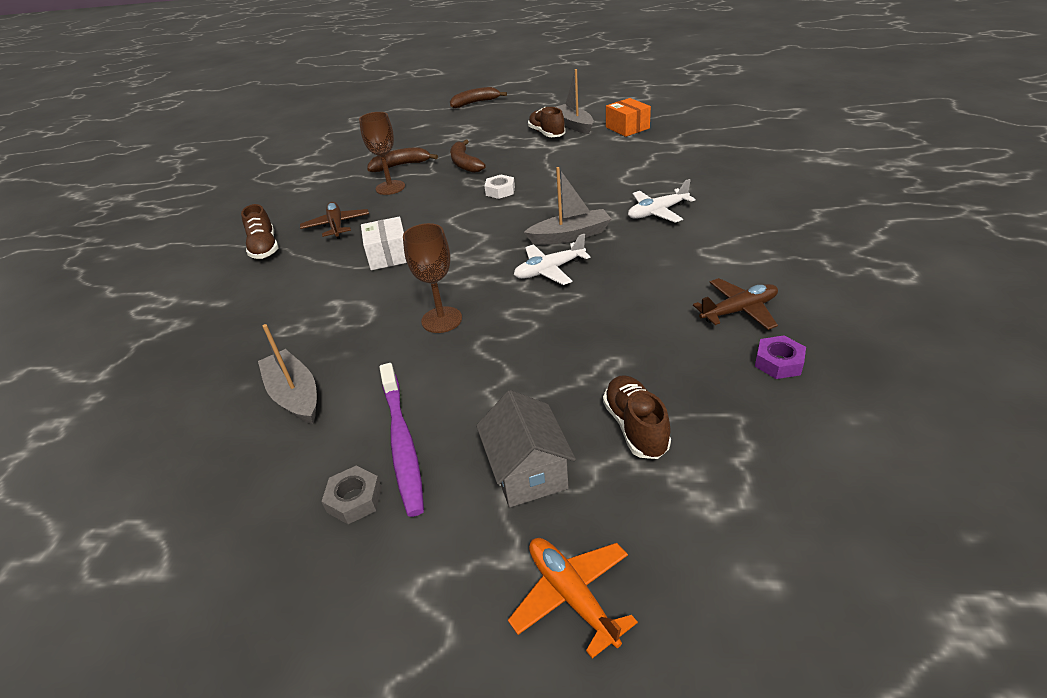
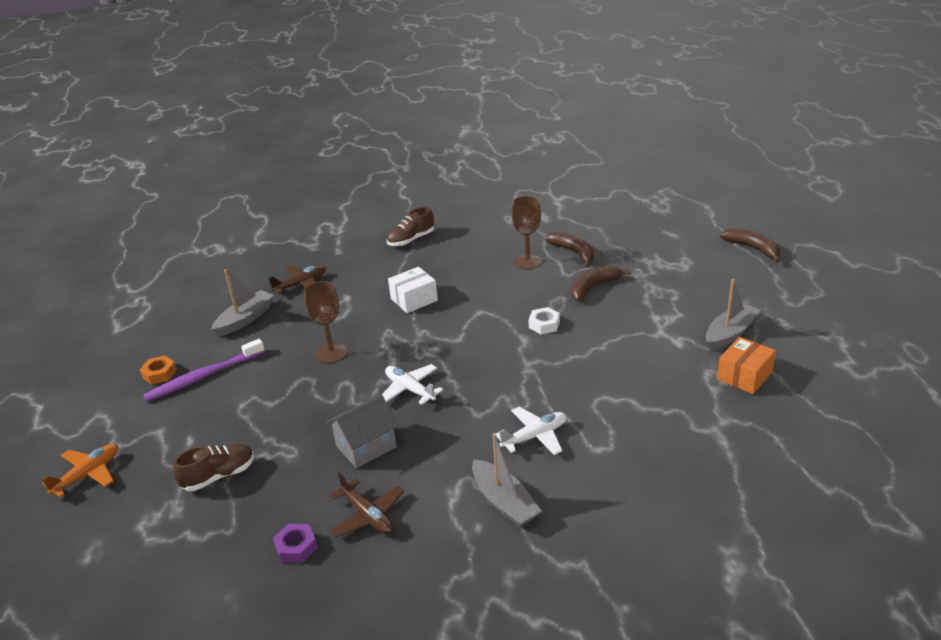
camera: 70 degrees right, 5 degrees down
brown plane [300,202,369,239] -> brown plane moved to [268,265,326,294]
grey nut [321,465,382,524] -> orange nut [140,355,177,385]
grey house [476,390,576,507] -> grey house moved to [327,395,398,468]
grey boat [524,167,612,245] -> grey boat moved to [472,433,542,527]
brown shoe [528,107,566,137] -> none
white plane [628,179,696,223] -> white plane turned 105 degrees clockwise [496,407,567,455]

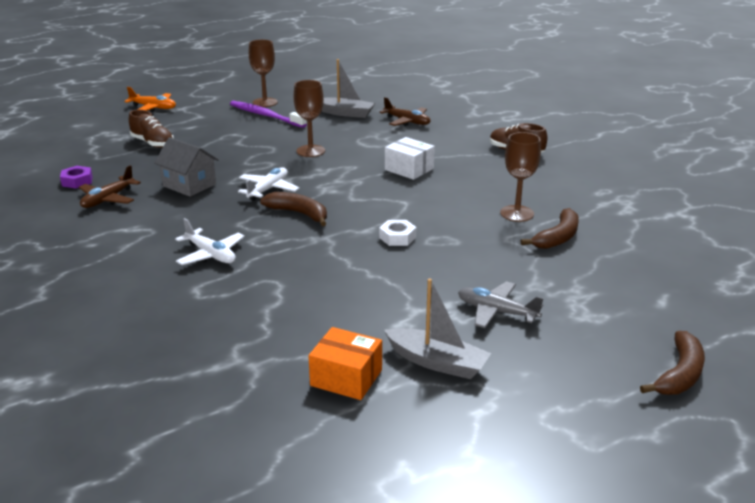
camera: 70 degrees right, 5 degrees down
orange nut [140,355,177,385] -> brown goblet [249,40,278,107]
grey boat [472,433,542,527] -> none
brown banana [572,266,631,301] -> brown banana moved to [260,192,327,226]
none -> grey plane [458,281,543,328]

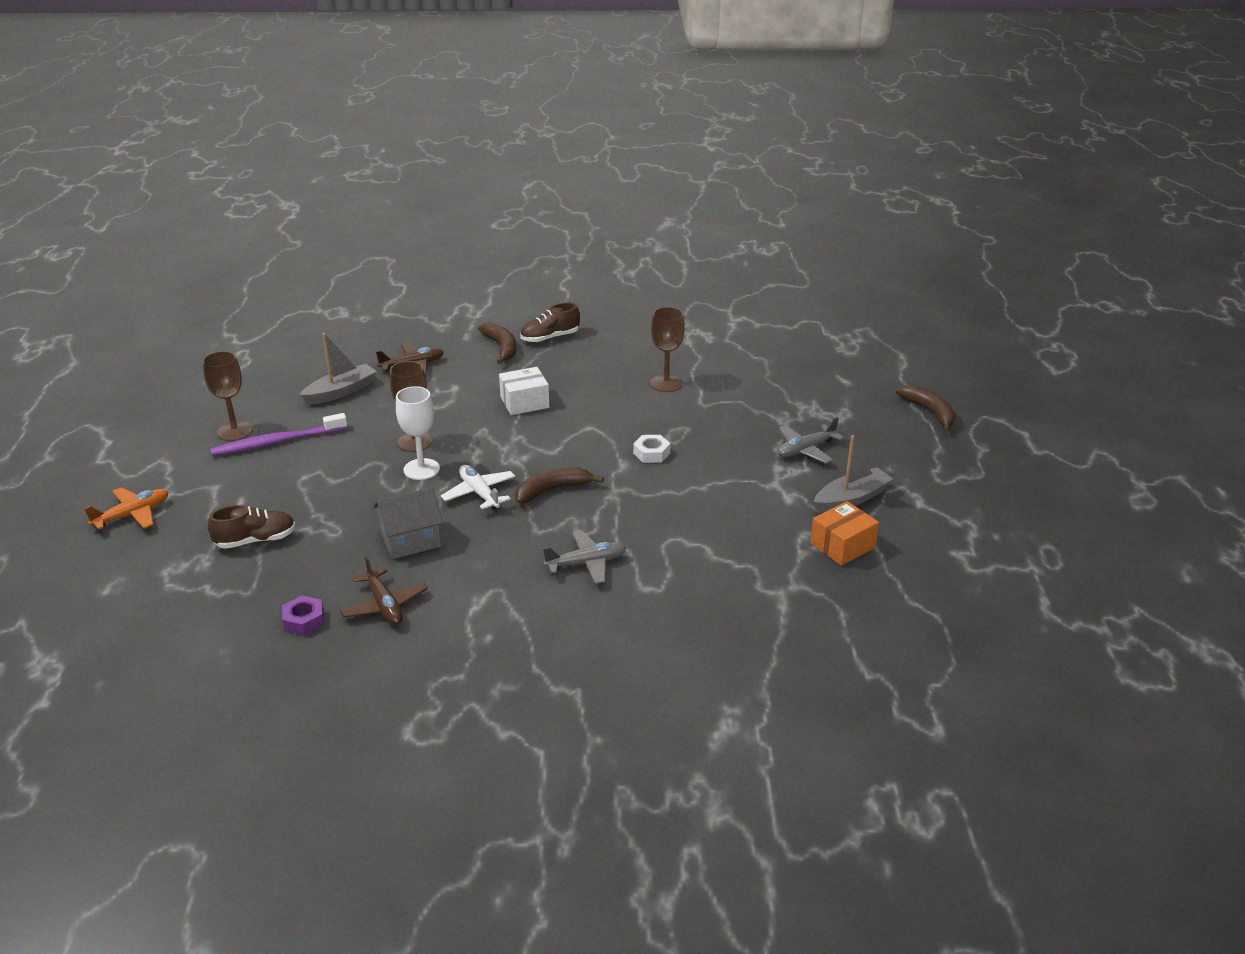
camera: 60 degrees left, 5 degrees up
white plane [175,218,245,265] -> grey plane [543,530,626,584]
brown banana [521,208,579,249] -> brown banana moved to [478,322,516,364]
none -> white goblet [396,386,440,480]

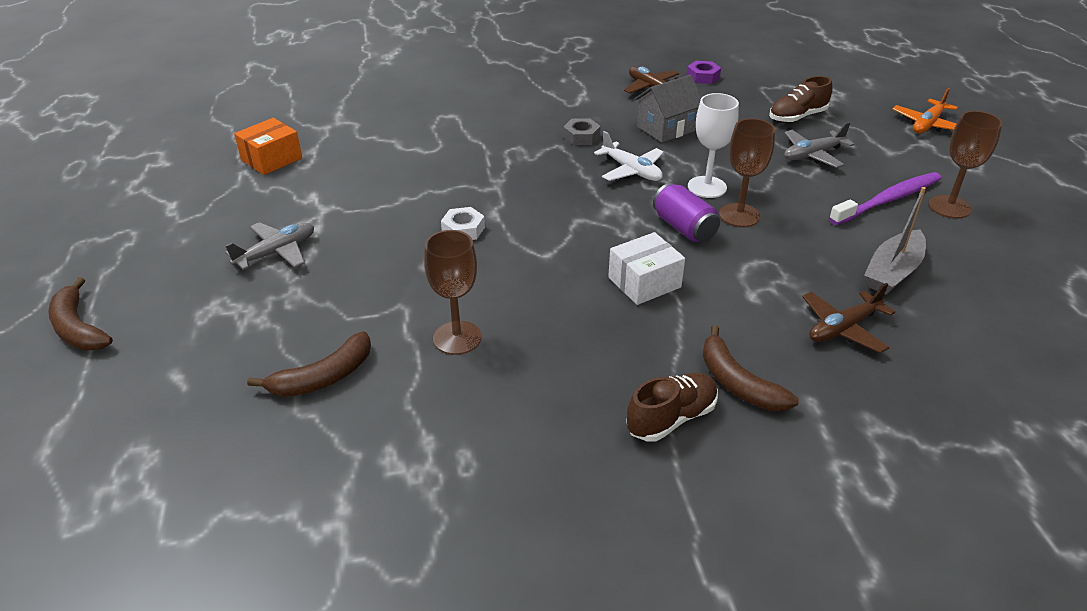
camera: 170 degrees right, 5 degrees up
brown banana [515,467,604,504] -> brown banana moved to [247,331,371,397]
grey plane [543,530,626,584] -> grey plane moved to [784,122,854,168]
grey boat [814,435,893,512] -> none
none -> grey nut [563,118,601,145]
none -> purple can [653,183,720,242]

